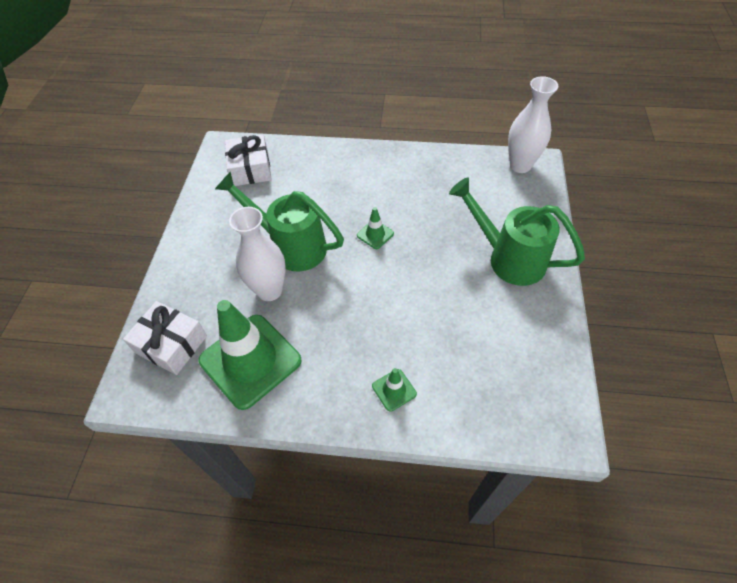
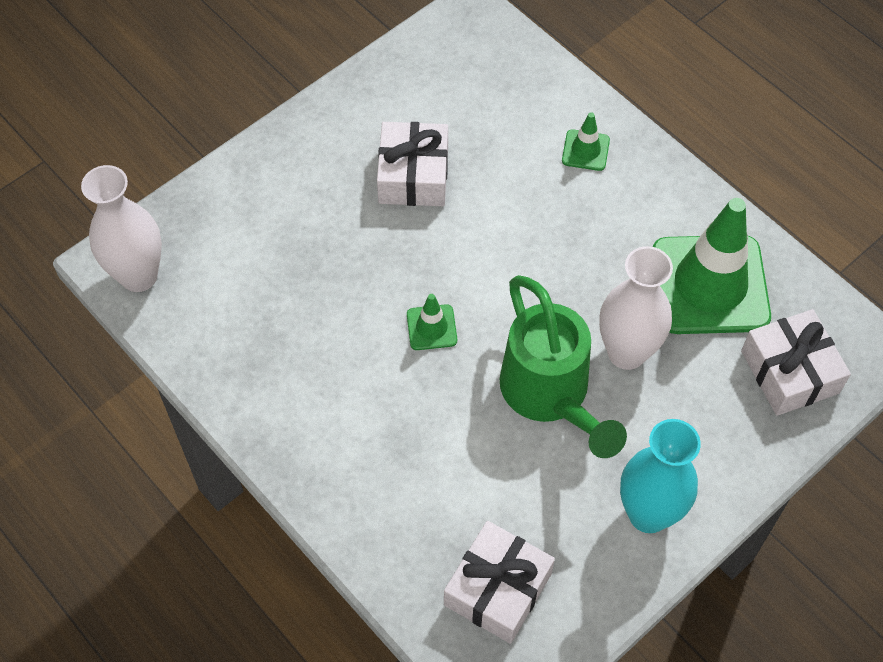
camera: 140 degrees left, 5 degrees up
green watering can [449,177,585,286] -> none
none -> white gift [377,122,448,206]
none -> turquoise vase [620,419,701,533]

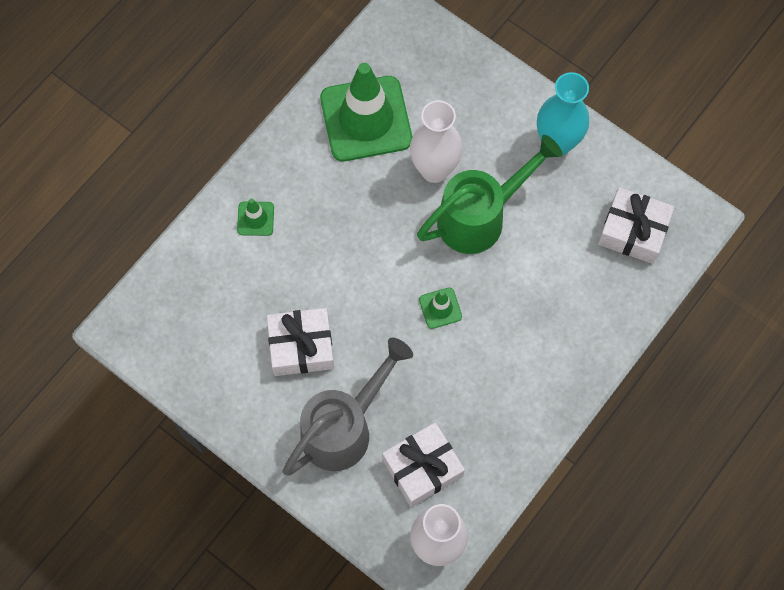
camera: 100 degrees left, 10 degrees up
white gift [741,309,851,416] -> white gift moved to [382,422,465,507]
none -> grey watering can [282,338,413,476]

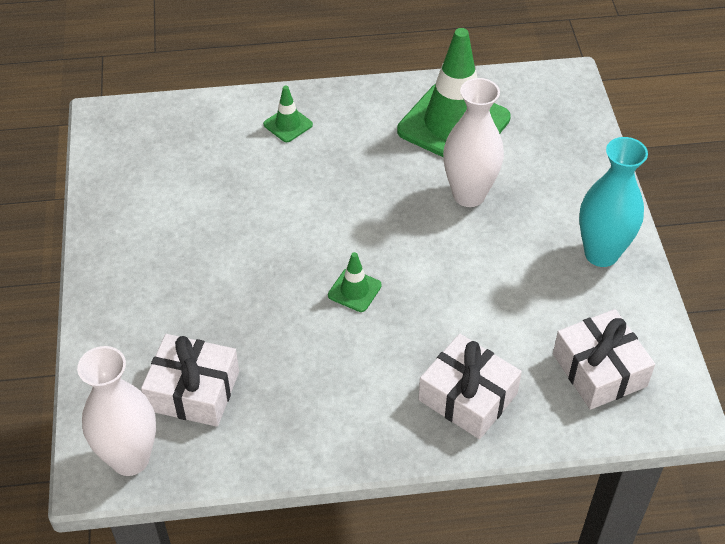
camera: 45 degrees right, 20 degrees down
white gift [267,308,334,376] -> white gift moved to [418,334,522,439]
grey watering can [282,338,413,476] -> none
green watering can [417,135,563,254] -> none

